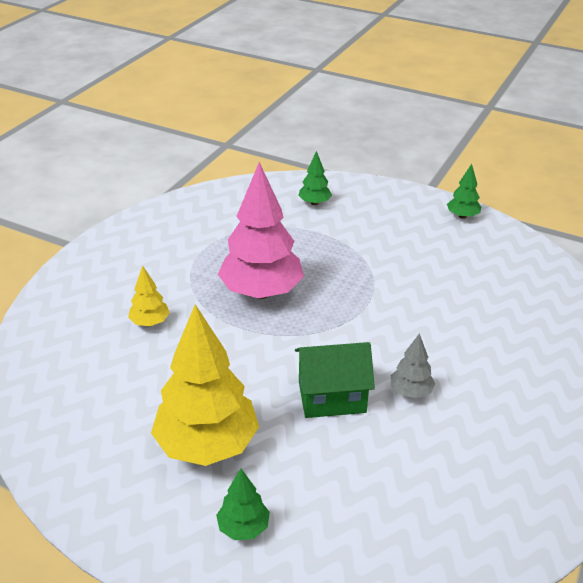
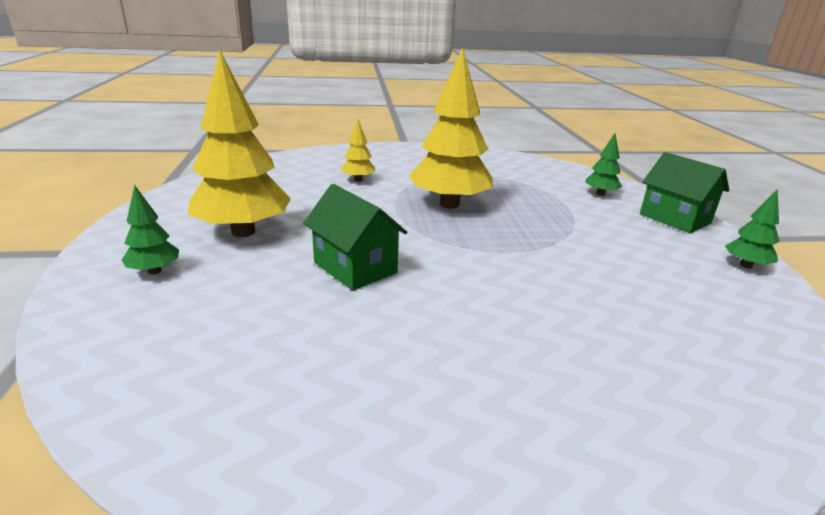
camera: 55 degrees right, 10 degrees down
pink tree [218,162,304,299] -> yellow tree [409,48,493,209]
grey tree [391,333,435,399] -> none
none -> green house [640,152,729,233]

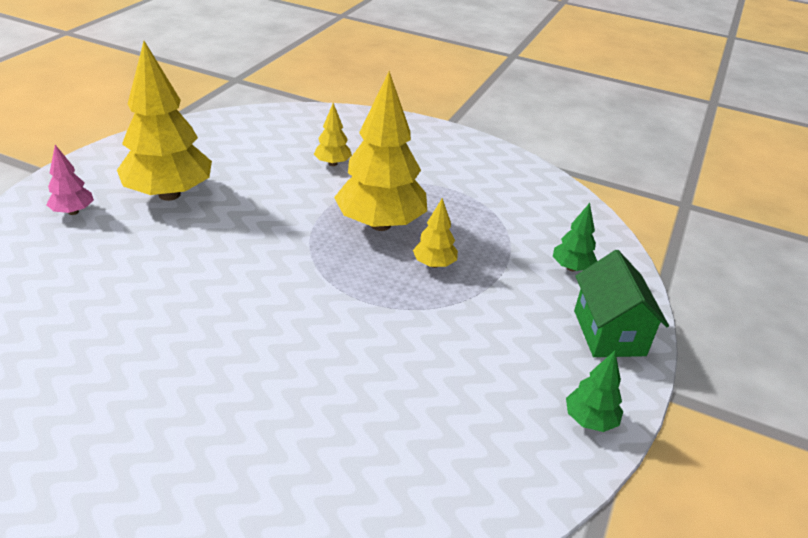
camera: 30 degrees right, 10 degrees up
green tree [122,185,179,275] -> pink tree [46,145,94,215]
green house [303,184,407,291] -> none
none -> yellow tree [413,198,458,268]

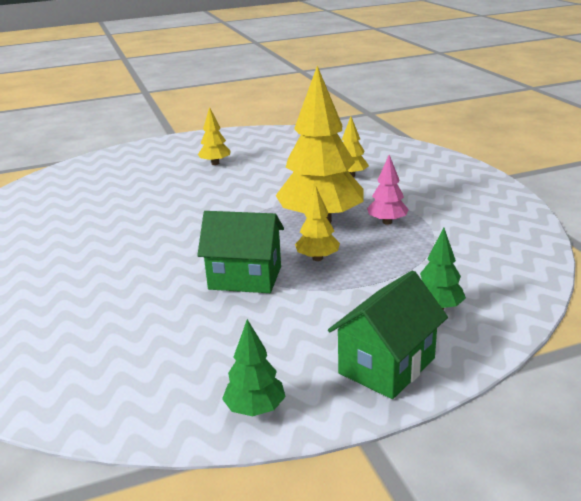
camera: 50 degrees right, 10 degrees down
pink tree [46,145,94,215] -> pink tree moved to [367,155,409,225]
yellow tree [117,41,212,201] -> yellow tree [198,107,230,165], size x0.46
none -> green house [197,211,284,293]

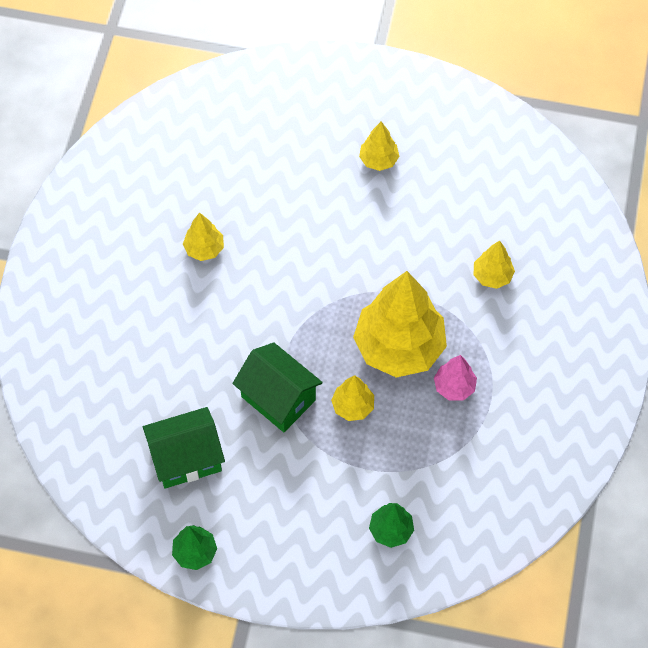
camera: 30 degrees right, 35 degrees up
green house [328,270,448,399] -> green house moved to [143,407,225,489]
none -> yellow tree [183,212,224,261]

